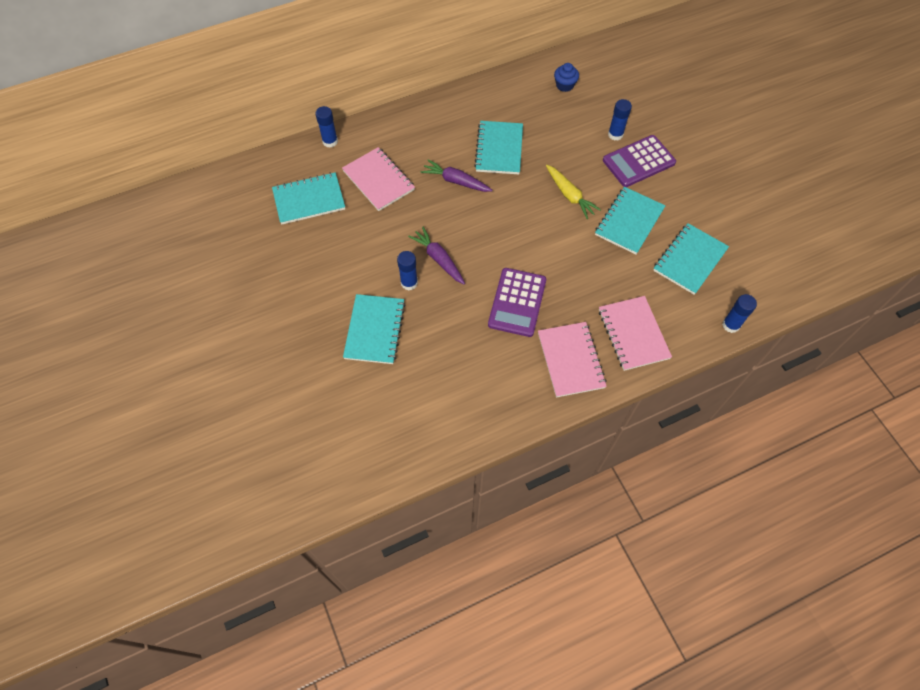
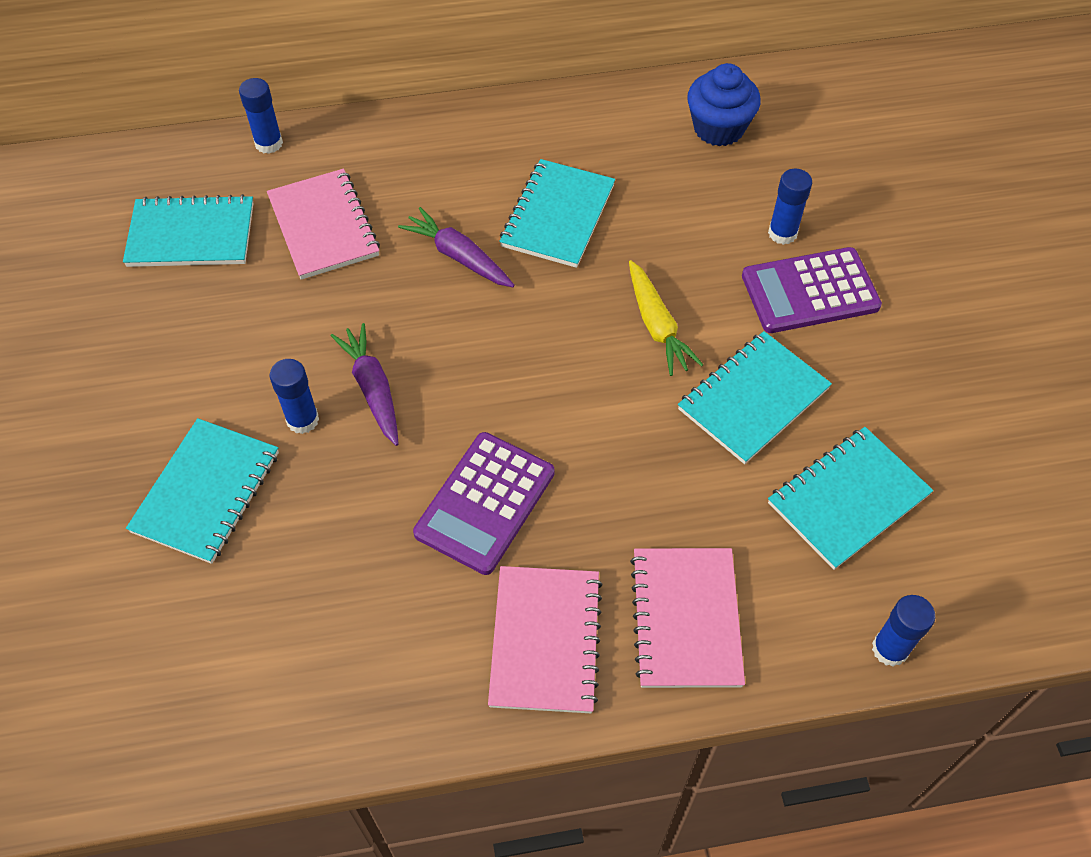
camera: 15 degrees right, 5 degrees down
blue cupcake [554,63,579,92] -> blue cupcake [687,63,760,146], size x1.55

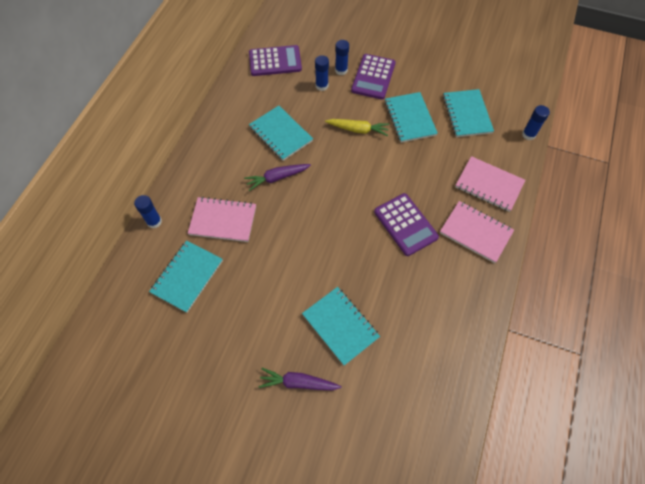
camera: 60 degrees left, 5 degrees up
blue glue stick [269,359,319,434] -> blue glue stick moved to [315,55,329,91]
purple carrot [331,323,398,446] -> purple carrot moved to [259,368,342,390]
blue cupcake [687,63,760,146] -> purple calculator [249,45,302,76]

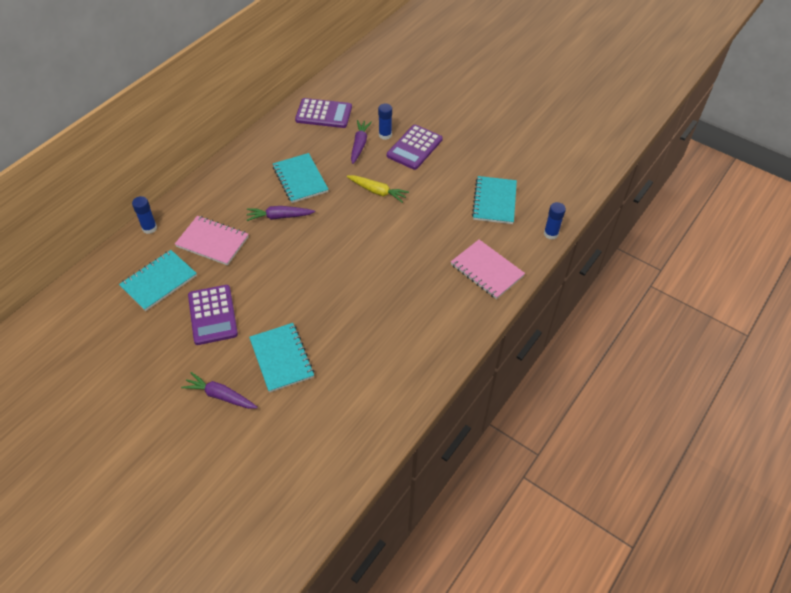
camera: 15 degrees right, 10 degrees down
blue glue stick [315,55,329,91] -> purple carrot [351,120,372,164]
purple calculator [374,193,439,256] -> purple calculator moved to [188,285,238,345]
turquoise notebook [385,92,438,143] -> none
pink notebook [440,201,514,263] -> none

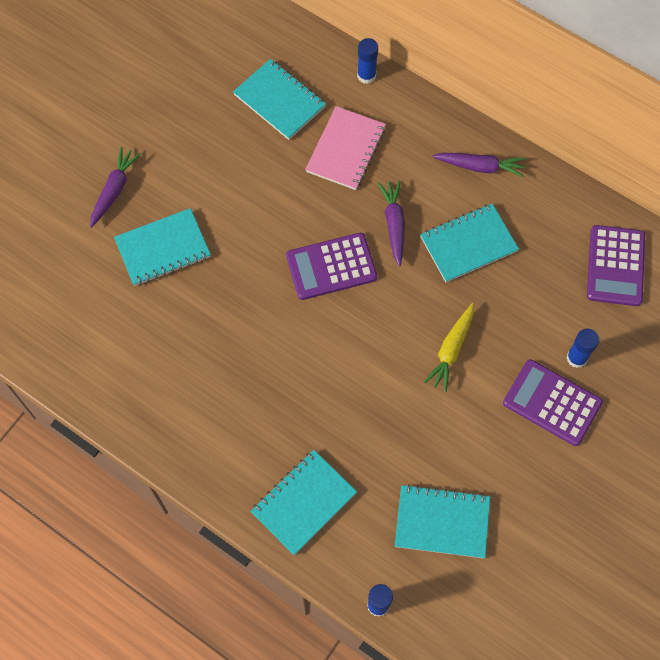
camera: 90 degrees right, 15 degrees up
purple calculator [188,285,238,345] -> purple calculator moved to [286,233,377,300]
purple carrot [351,120,372,164] -> purple carrot moved to [433,153,526,177]
pink notebook [451,240,525,299] -> turquoise notebook [250,450,357,555]

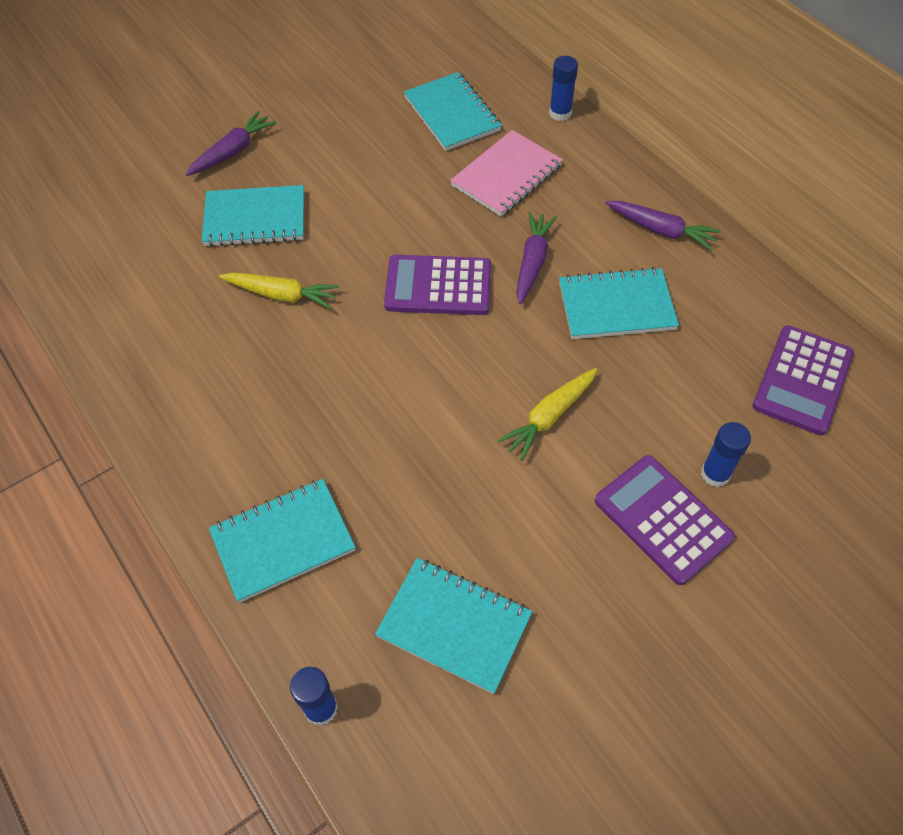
camera: 20 degrees right, 10 degrees down
none -> yellow carrot [219,272,339,309]

